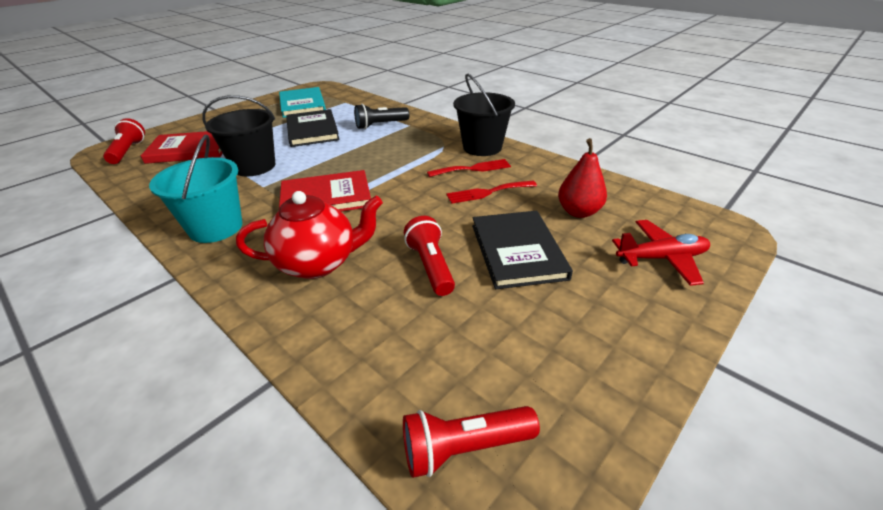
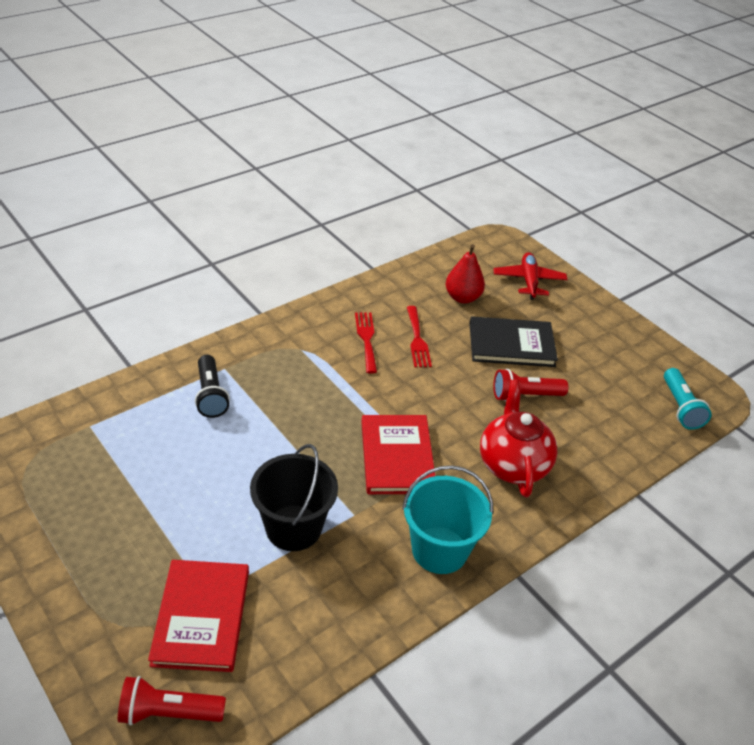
camera: 85 degrees left, 5 degrees up
turquoise book [279,87,326,118] -> none
black book [286,109,340,147] -> none
red flashlight [403,406,540,478] -> turquoise flashlight [664,368,712,430]
black bucket [453,74,515,156] -> none

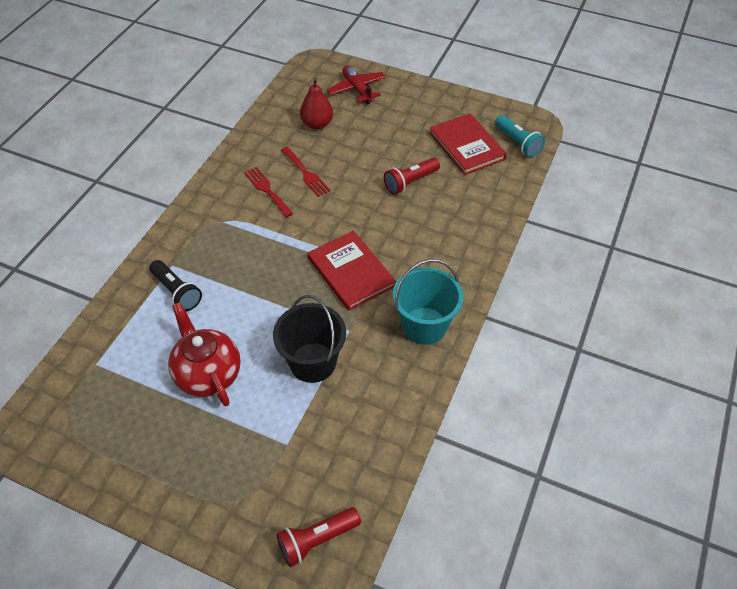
camera: 25 degrees left, 10 degrees up
red book [148,560,249,672] -> red book moved to [430,113,507,175]
black book [469,316,558,367] -> none
red teapot [480,380,558,497] -> red teapot moved to [168,302,241,406]

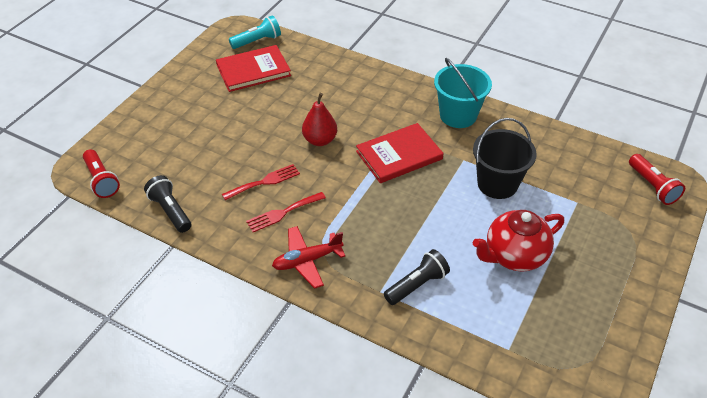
camera: 85 degrees left, 5 degrees down
red pear [300,78,333,129] -> red pear moved to [302,93,337,146]
red plane [327,66,386,104] -> red plane moved to [272,226,346,289]
red flashlight [384,158,440,195] -> red flashlight moved to [83,149,120,198]
none -> black flashlight [144,175,191,233]

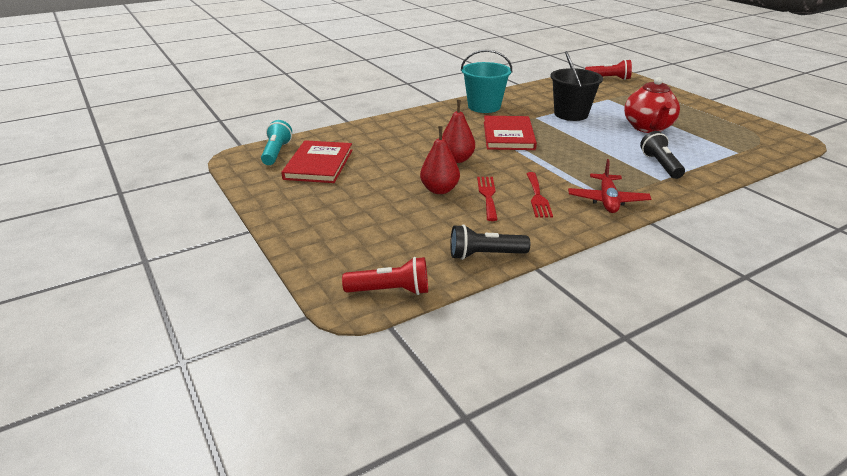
camera: 60 degrees left, 15 degrees down
none -> red pear [420,126,460,194]

